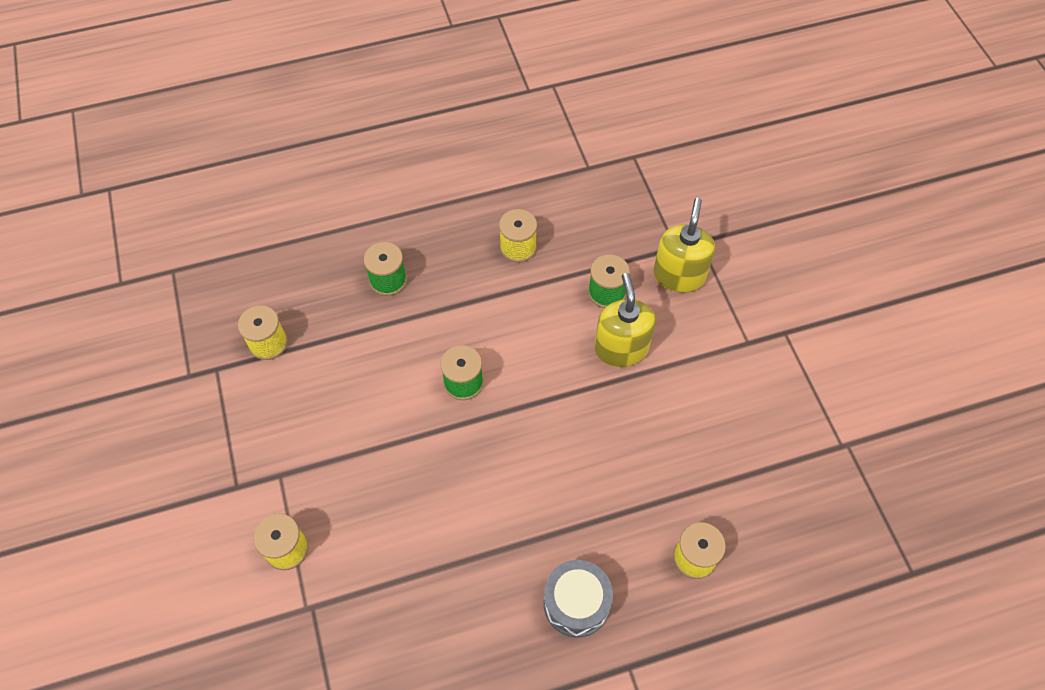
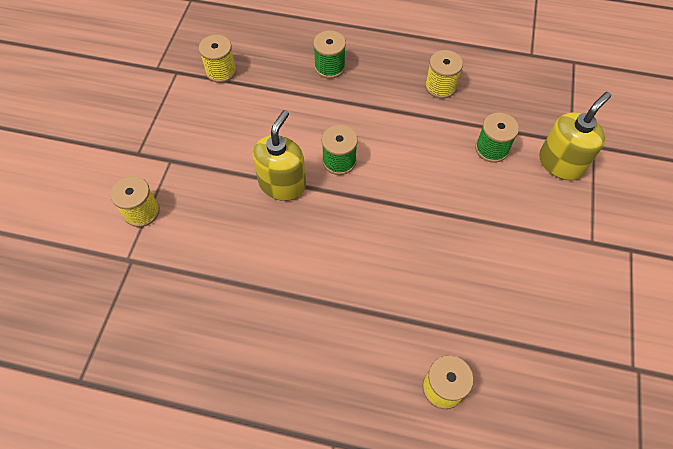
camera: 30 degrees right, 0 degrees up
grey drum [543,560,613,638] -> none
yellow soap dispenser [594,273,656,367] -> yellow soap dispenser moved to [252,110,306,201]

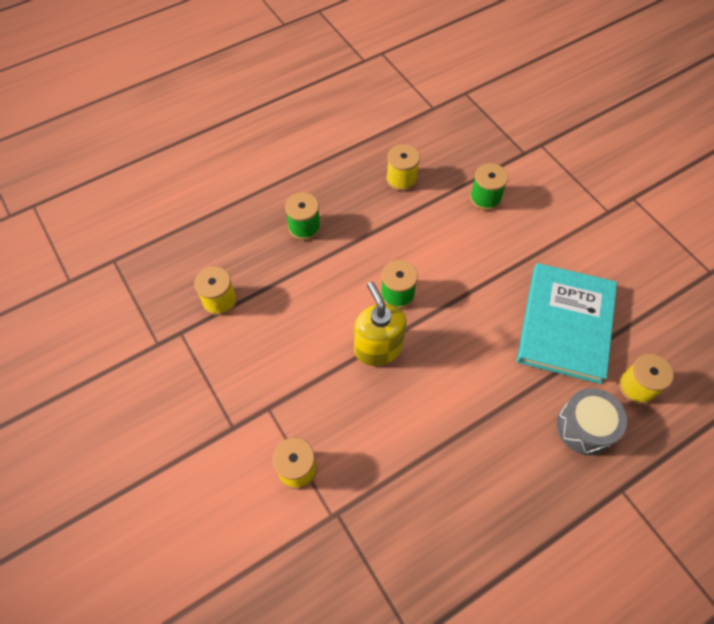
camera: 45 degrees left, 0 degrees up
yellow soap dispenser [539,92,611,180] -> none
none -> turquoise book [517,263,617,384]
none -> grey drum [557,388,627,455]

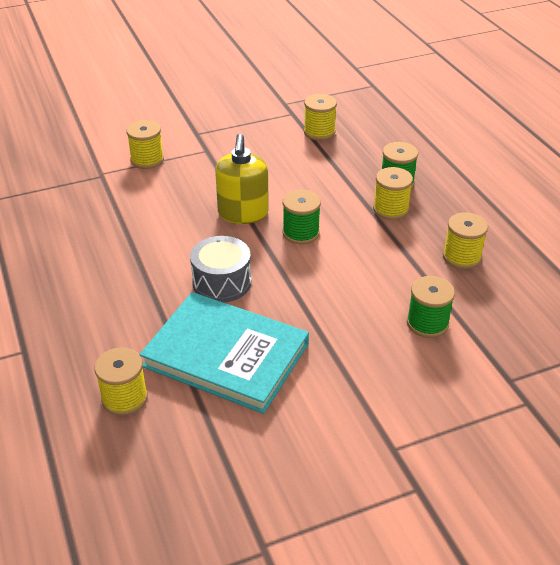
camera: 100 degrees right, 20 degrees down
yellow soap dispenser [354,282,407,366] -> yellow soap dispenser turned 105 degrees clockwise [215,134,269,224]
grey drum [557,388,627,455] -> grey drum moved to [190,236,251,303]
none -> yellow spool [373,167,413,220]

